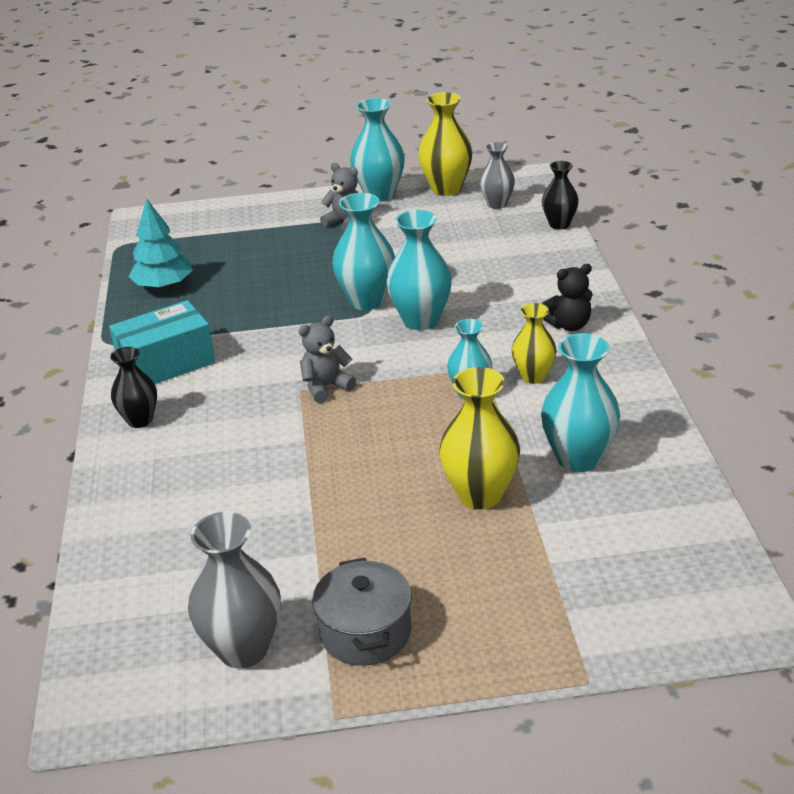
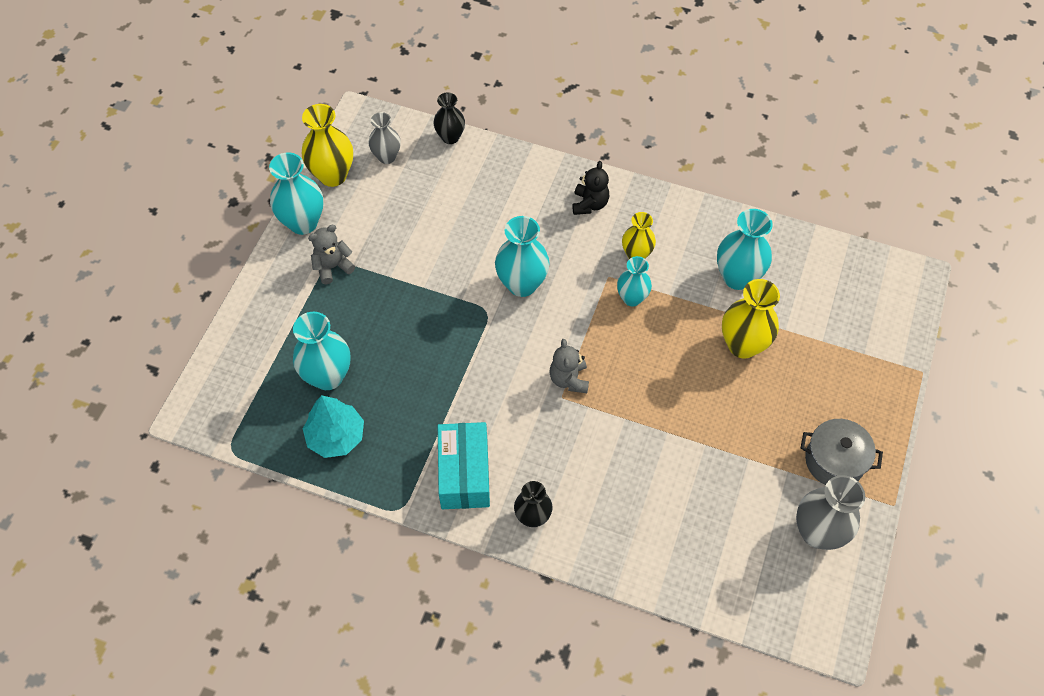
camera: 65 degrees left, 25 degrees up
turquoise vase [332,193,395,310] -> turquoise vase moved to [293,312,350,390]

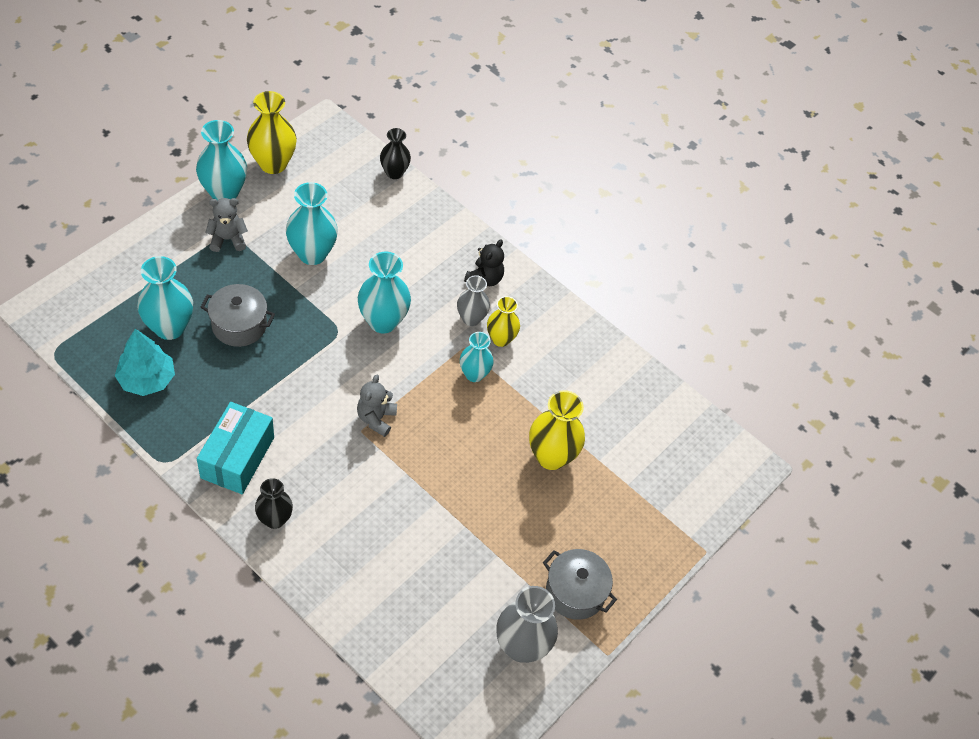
camera: 15 degrees right, 5 degrees down
grey vase [368,112,401,164] -> grey vase moved to [457,275,490,326]
turquoise vase [717,209,773,290] -> turquoise vase moved to [286,182,338,265]
none -> grey pot [201,284,275,347]

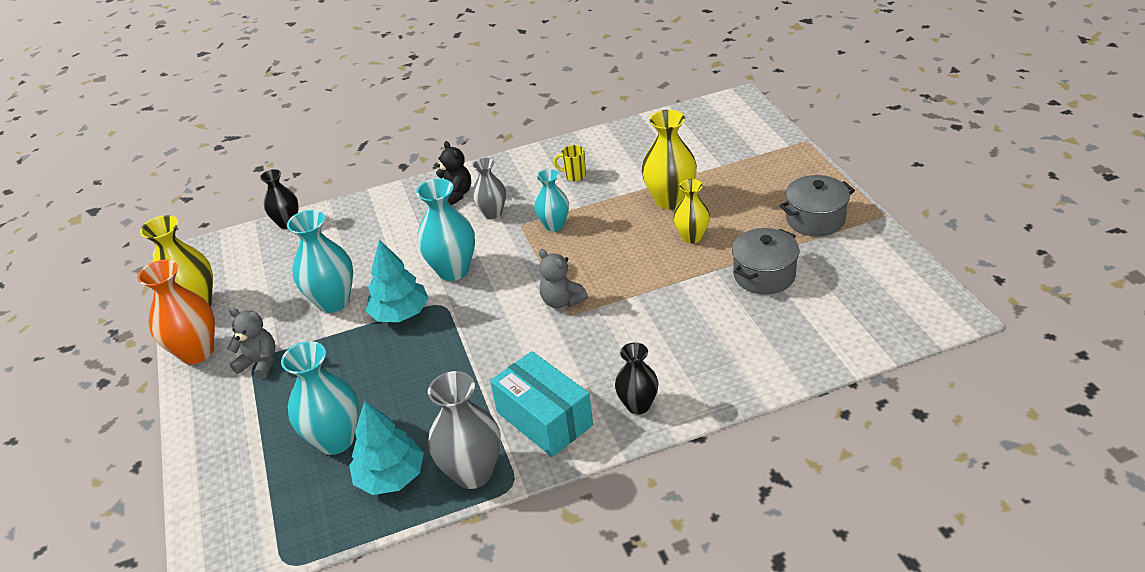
camera: 50 degrees left, 15 degrees down
turquoise vase [196,120,247,200] -> orange vase [137,259,215,364]
grey pot [201,284,275,347] -> grey pot moved to [732,228,800,294]
grey teddy bear [205,198,248,252] -> grey teddy bear turned 90 degrees clockwise [227,308,275,379]
yellow vase [487,296,520,347] -> yellow vase moved to [673,179,710,244]
grey vase [497,586,558,663] -> grey vase moved to [428,371,501,489]
none -> turquoise tree [366,240,429,322]
none -> yellow mug [554,145,586,182]

